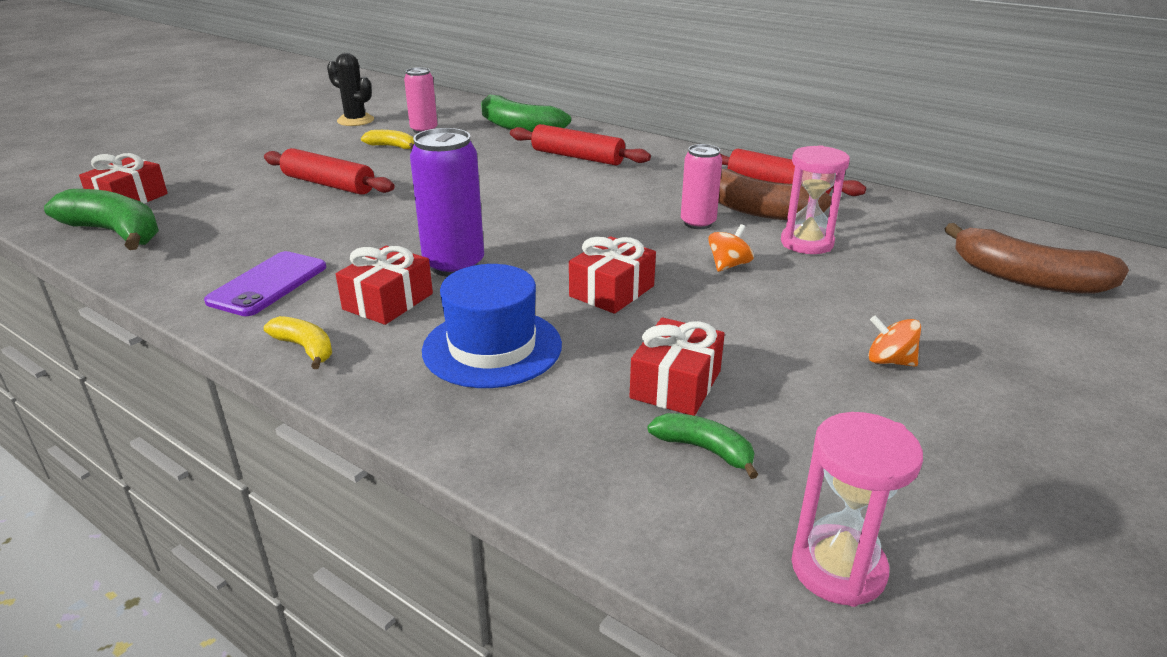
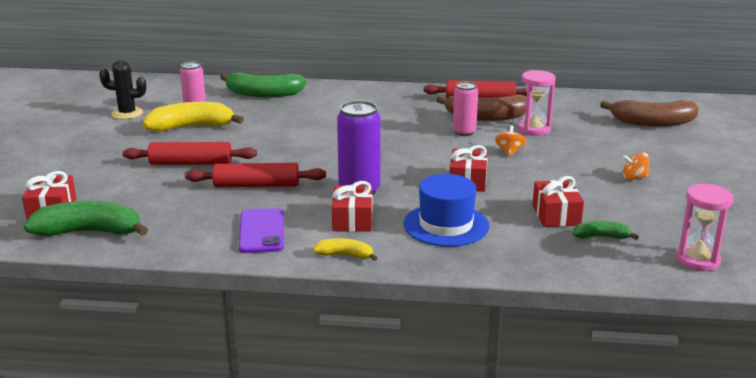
camera: 30 degrees left, 5 degrees down
yellow banana [361,130,414,149] -> yellow banana [143,102,244,131], size x1.93
red rolling pin [510,124,651,165] -> red rolling pin moved to [185,163,326,187]

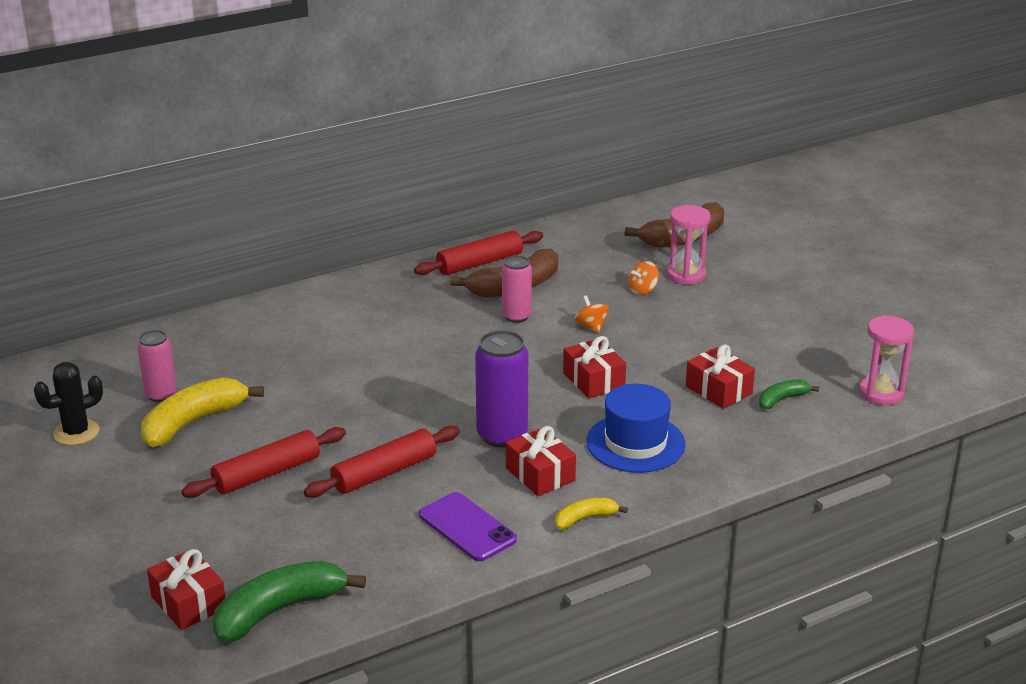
camera: 35 degrees left, 5 degrees up
green banana [220,73,307,97] -> none
pink hourglass [518,70,556,136] -> pink hourglass moved to [667,205,711,285]
orange spinning top [623,152,650,180] -> orange spinning top moved to [628,261,659,295]

